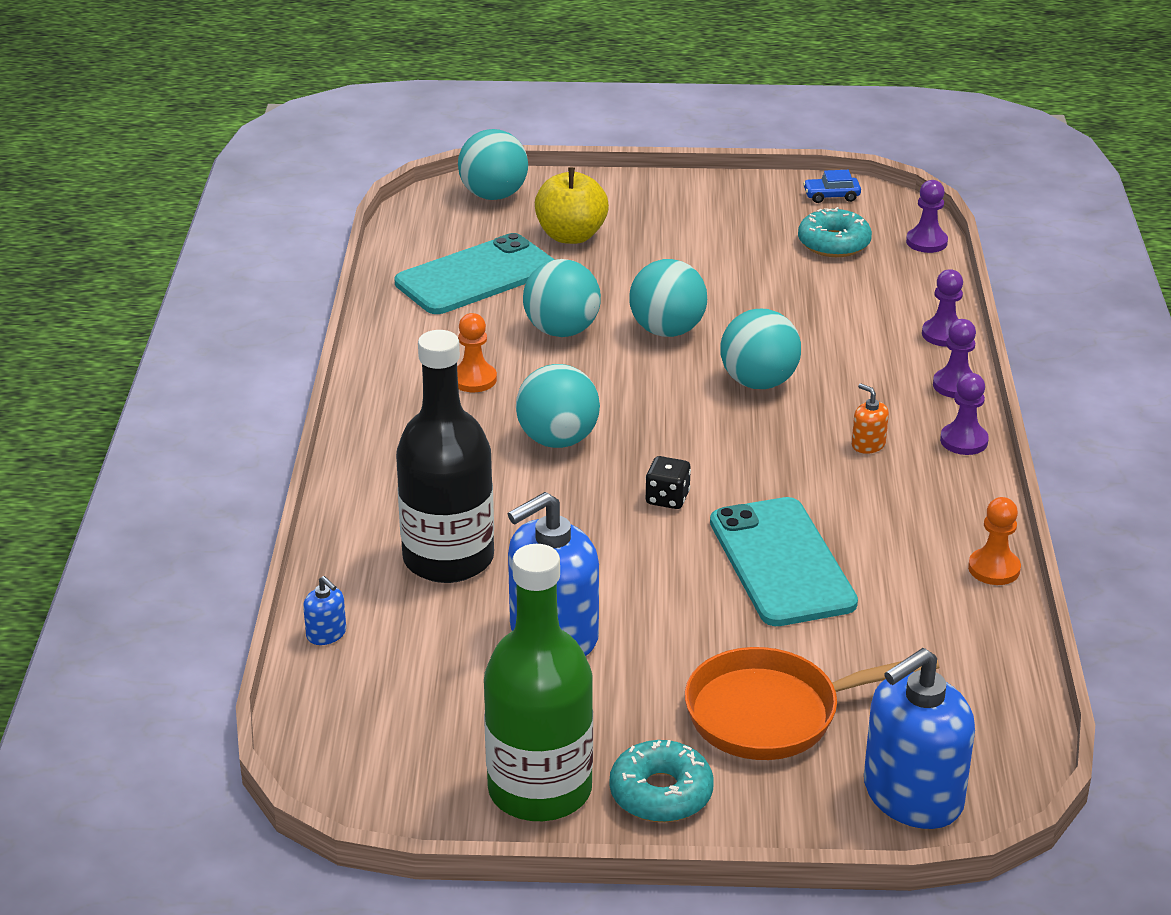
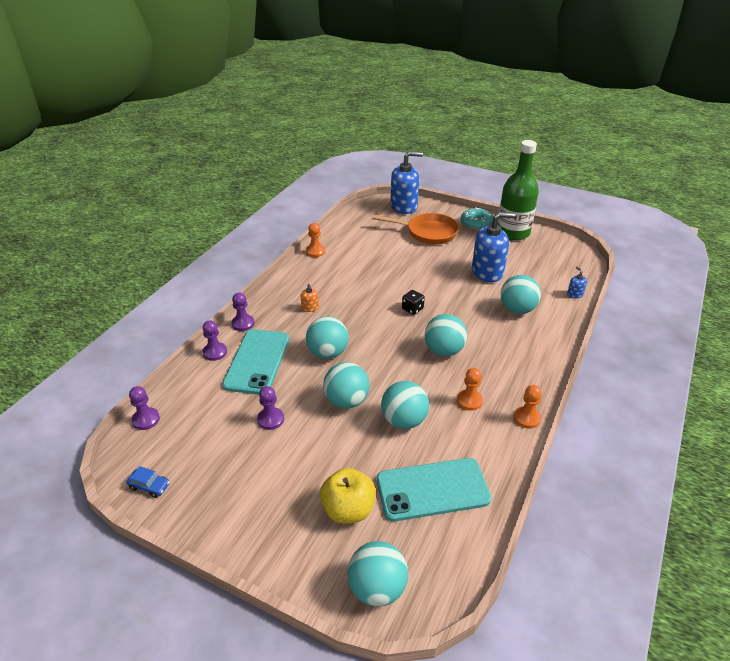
camera: 155 degrees left, 5 degrees up
black bottle [396,330,494,583] -> turquoise ball [501,275,541,314]
turquoise phone [710,497,858,626] -> turquoise phone moved to [222,329,289,395]
turquoise donut [798,207,872,257] -> none
purple pawn [940,373,989,455] -> purple pawn moved to [257,386,284,430]
none -> orange pawn [514,385,542,429]

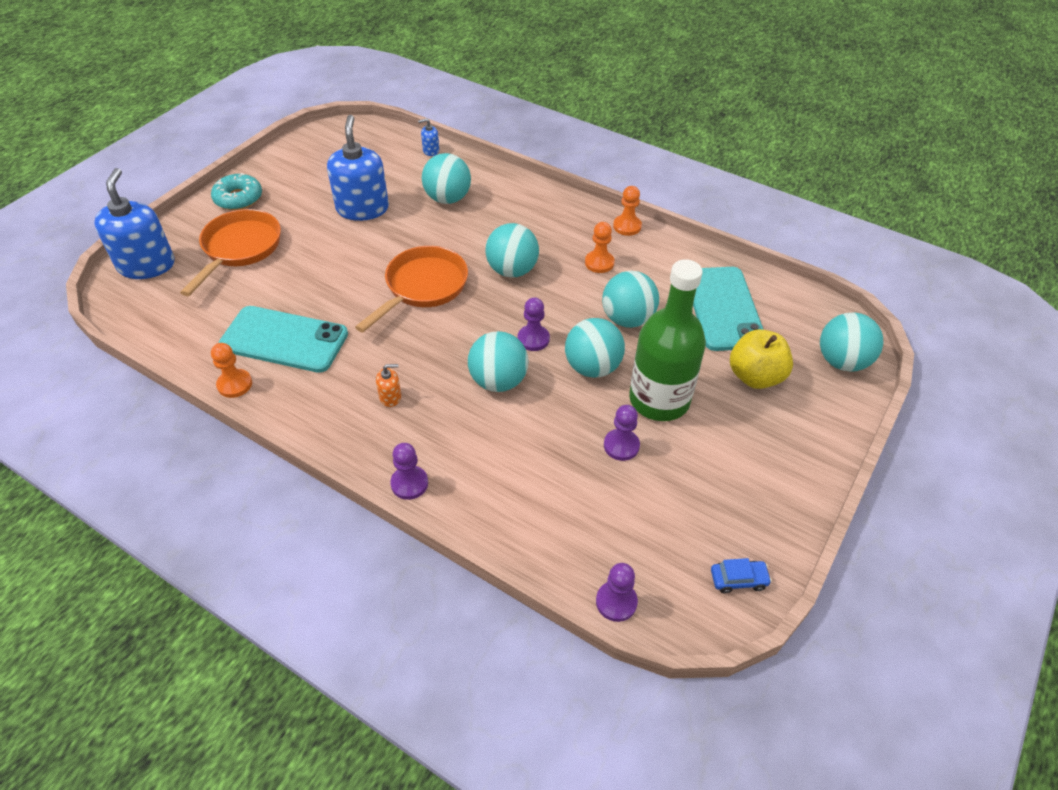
camera: 85 degrees left, 10 degrees up
blue car [126,466,170,498] -> blue car turned 60 degrees clockwise [711,558,772,593]
purple pawn [203,320,227,361] -> purple pawn moved to [518,297,550,351]
turquoise phone [222,329,289,395] -> turquoise phone moved to [219,306,348,373]
black dice [402,290,425,315] -> orange pan [355,246,468,332]
green bottle [497,140,539,240] -> green bottle moved to [629,259,706,421]

